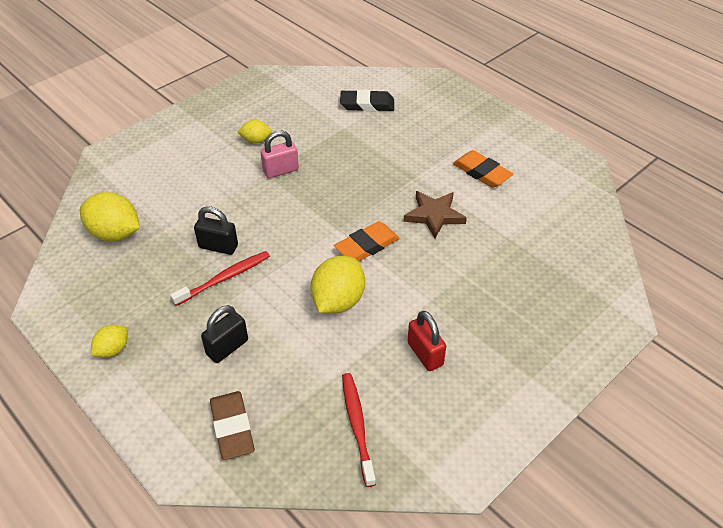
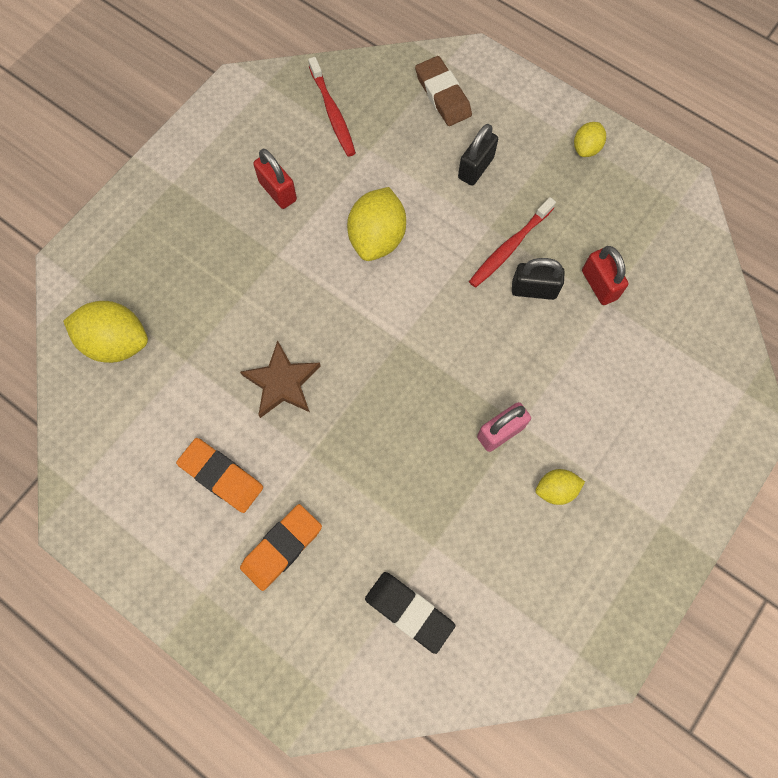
camera: 170 degrees right, 25 degrees up
yellow lemon [80,192,140,242] -> yellow lemon moved to [63,301,148,363]
orange eraser [334,221,400,262] -> orange eraser moved to [240,504,322,591]
black eraser [340,90,394,111] -> black eraser turned 45 degrees clockwise [365,572,455,654]
none -> red padlock [582,246,629,305]

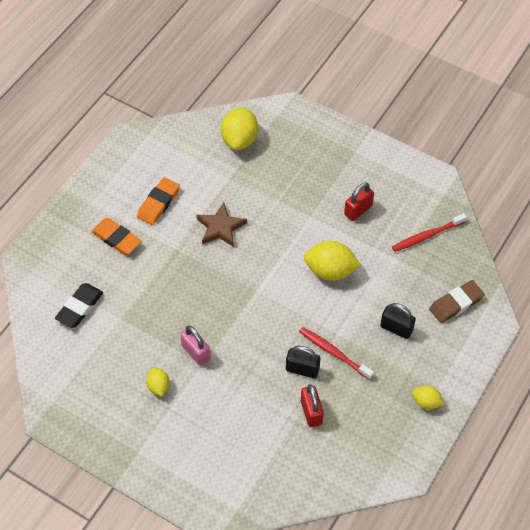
camera: 85 degrees right, 15 degrees down
black padlock [512,258,565,300] -> black padlock turned 75 degrees counterclockwise [286,346,320,378]
red padlock [582,246,629,305] -> red padlock turned 75 degrees counterclockwise [301,384,324,427]

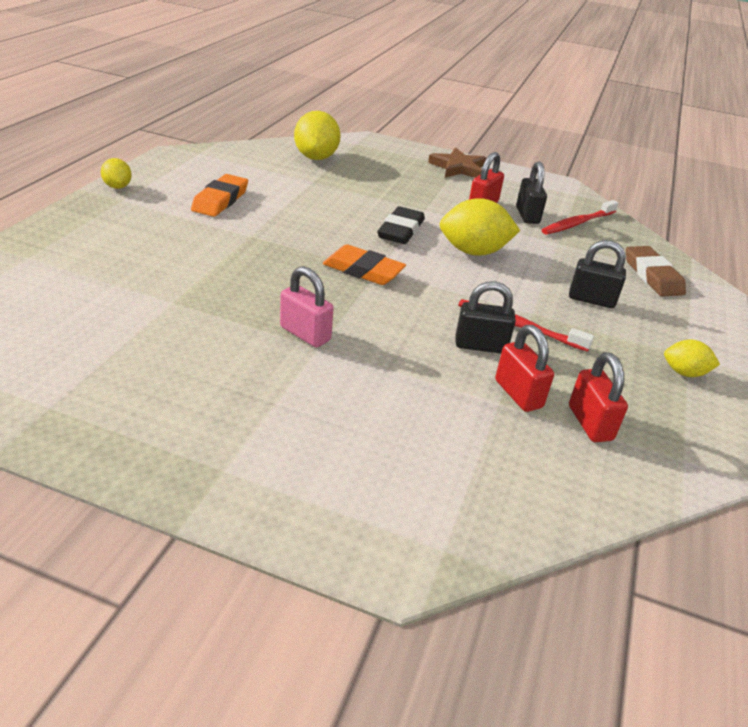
camera: 15 degrees left, 20 degrees down
black eraser [55,283,103,328] -> black eraser moved to [377,206,425,244]
orange eraser [91,218,141,255] -> orange eraser moved to [323,244,406,285]
yellow lemon [146,367,170,397] -> yellow lemon moved to [101,158,132,189]
brown star [196,203,247,247] -> brown star moved to [428,147,486,178]
brown eraser [429,280,485,323] -> brown eraser turned 60 degrees counterclockwise [626,246,686,297]
none -> black padlock [516,161,547,224]
none -> red padlock [569,352,628,442]

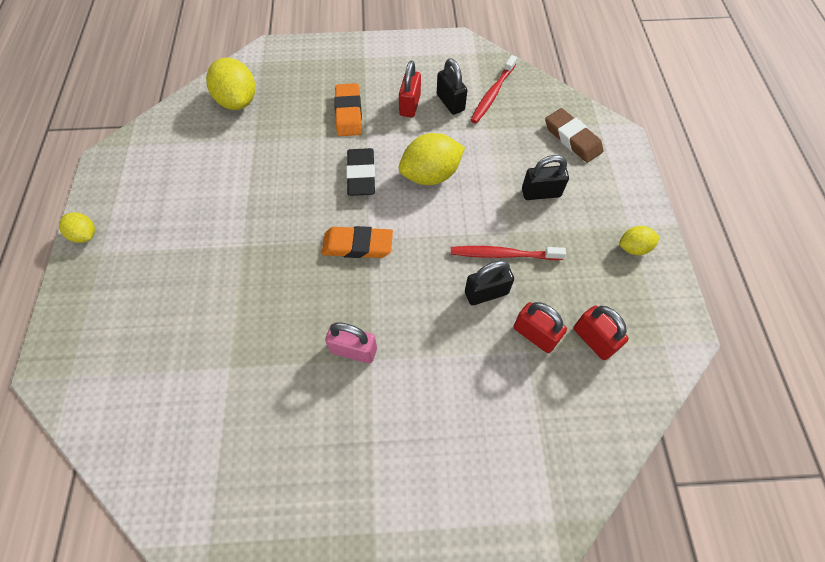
camera: 20 degrees left, 25 degrees up
orange eraser [191,174,248,217] -> orange eraser moved to [334,83,362,136]
brown star [428,147,486,178] -> none

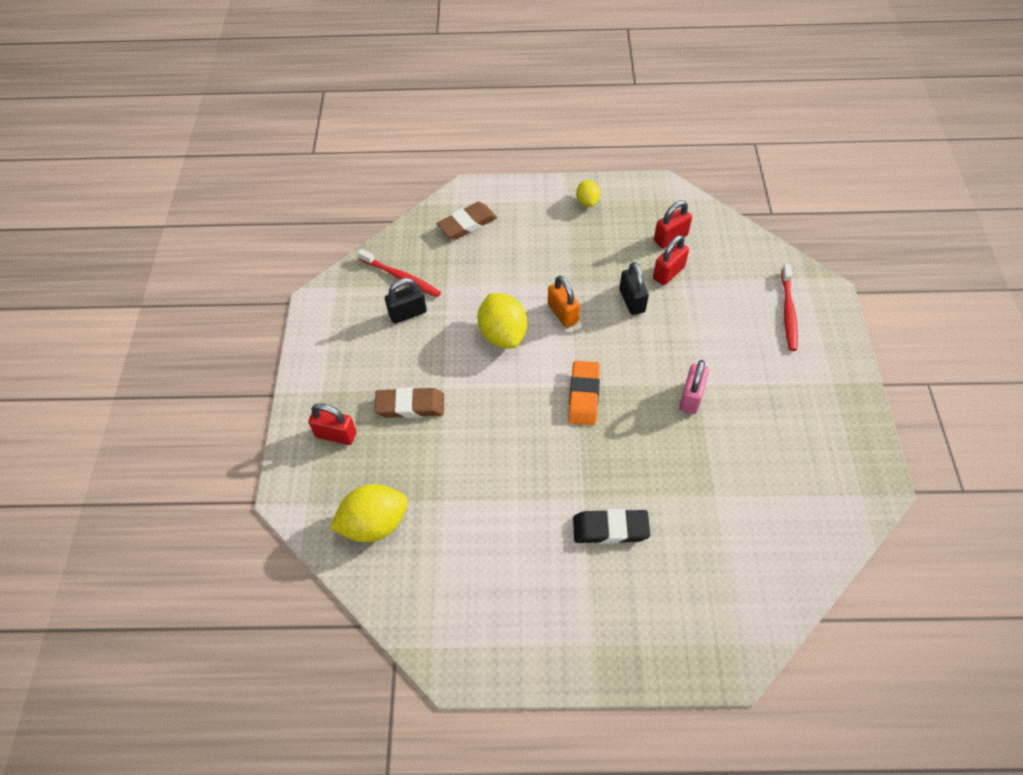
camera: 85 degrees left, 5 degrees down
yellow lemon [59,212,95,243] -> none
orange eraser [334,83,362,136] -> brown eraser [374,387,444,418]
black eraser [346,148,375,196] -> black eraser moved to [573,509,650,544]
red padlock [399,61,421,117] -> red padlock moved to [308,403,356,445]
red toothbrush [451,246,566,260] -> red toothbrush moved to [781,264,798,351]
black padlock [522,155,569,200] -> none
none -> orange padlock [548,276,580,328]

